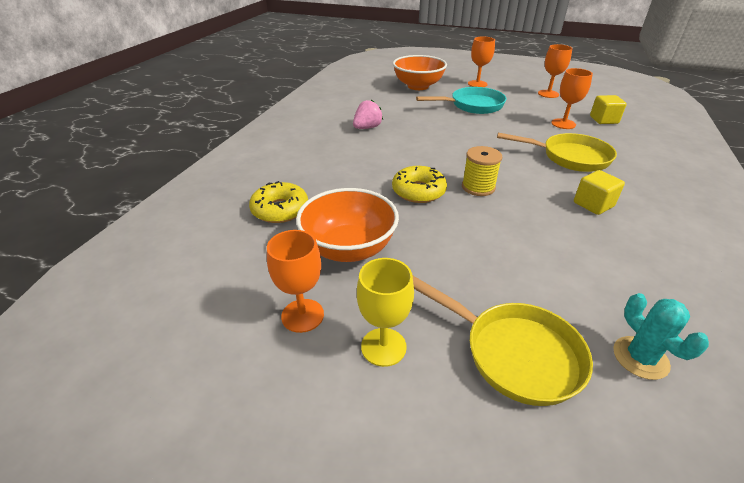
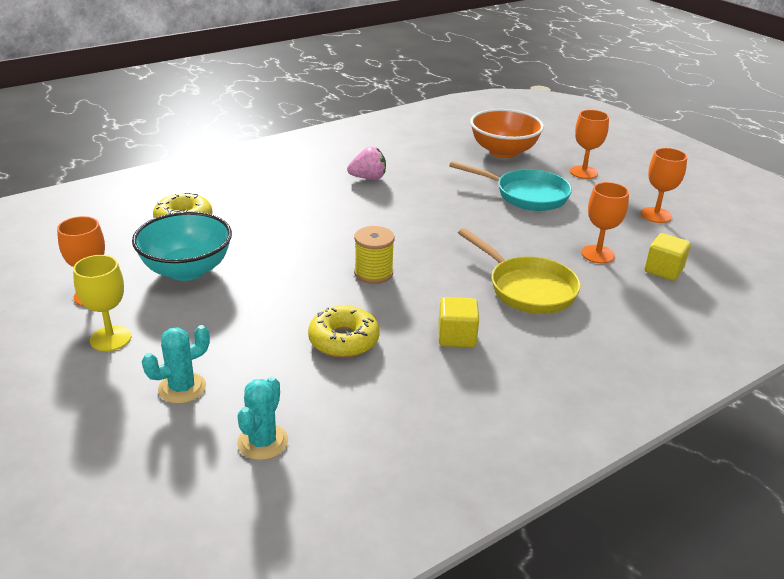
camera: 35 degrees right, 5 degrees down
orange bowl [296,188,399,262] -> turquoise bowl [132,211,232,281]
yellow donut [392,166,447,203] -> yellow donut moved to [308,306,380,358]
yellow pan [412,275,593,406] -> turquoise cactus [142,325,210,404]

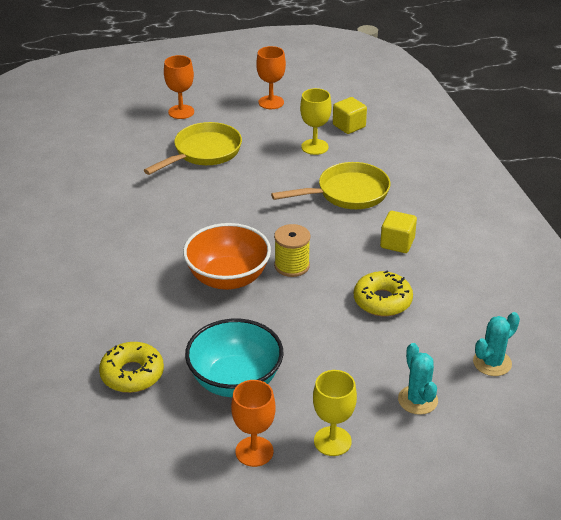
camera: 70 degrees left, 5 degrees up
turquoise cactus [237,376,288,460] -> turquoise cactus turned 75 degrees counterclockwise [473,312,520,376]
pink strawberry [347,147,386,180] -> none
turquoise pan [449,161,572,211] -> yellow pan [144,122,242,175]
orange bowl [470,109,544,158] -> orange bowl moved to [183,223,271,290]
orange goblet [581,182,629,263] -> yellow goblet [300,88,331,155]

